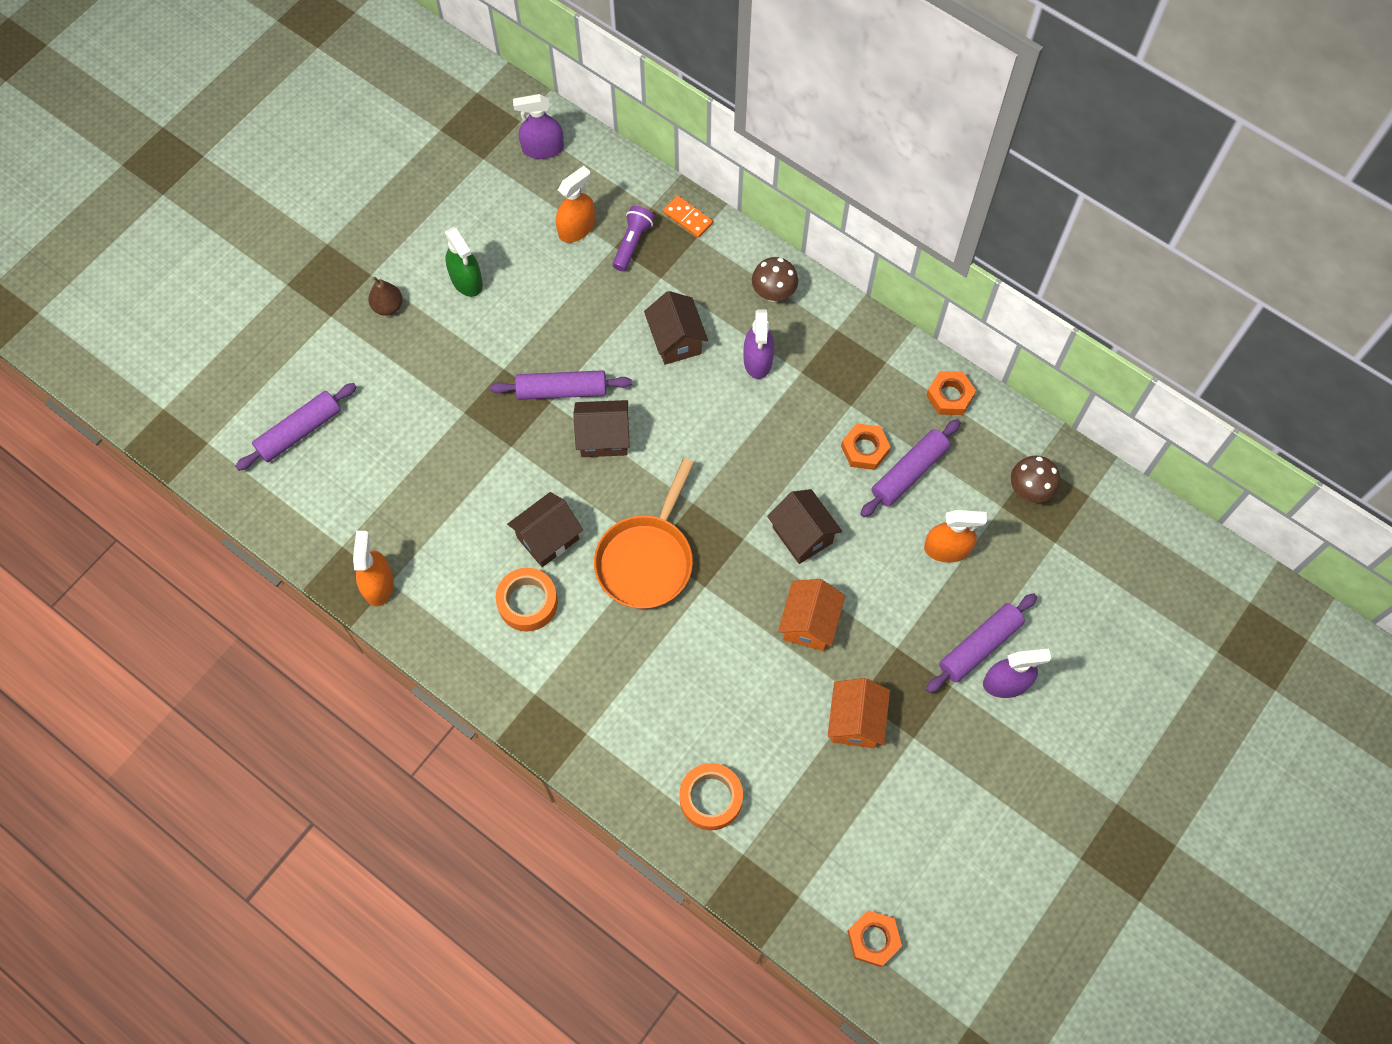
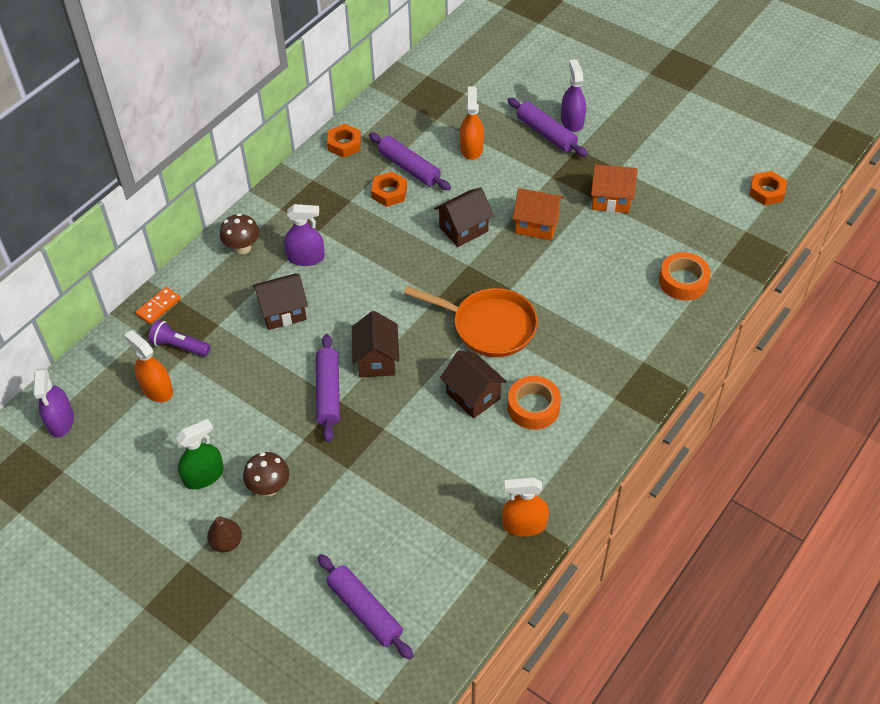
camera: 90 degrees left, 15 degrees down
brown mushroom [1011,455,1060,503] -> brown mushroom moved to [243,452,289,496]

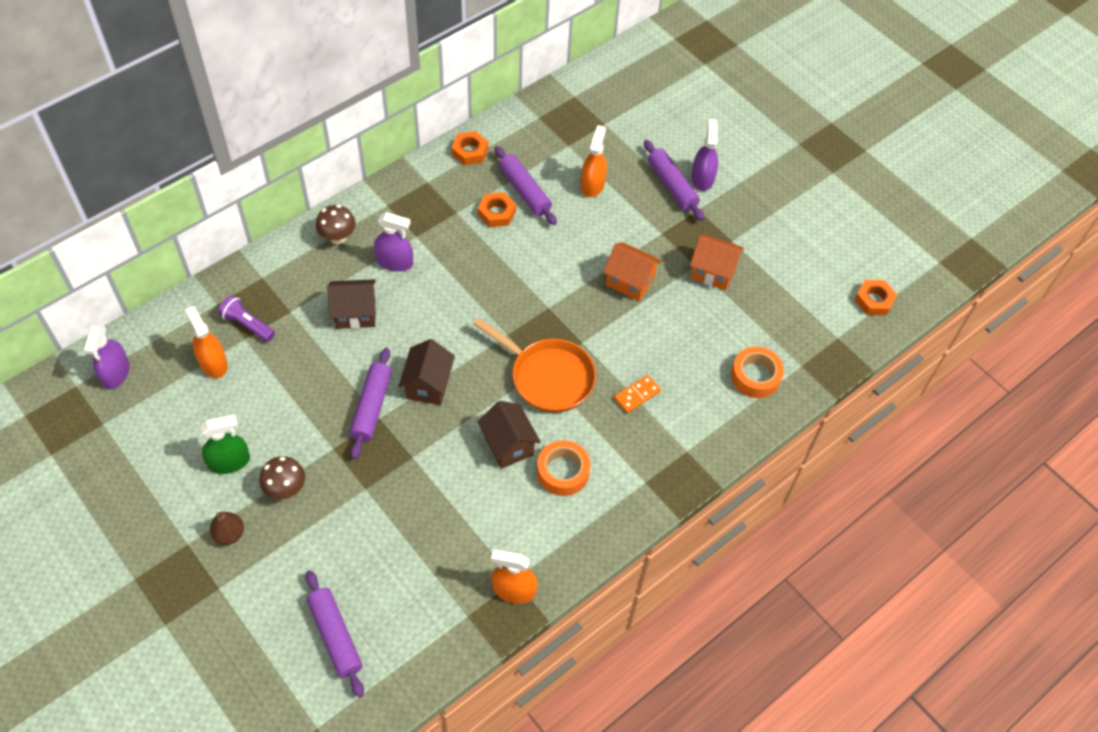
camera: 10 degrees right, 5 degrees up
orange domino [135,287,181,324] -> orange domino moved to [614,375,661,413]
brown house [434,187,494,247] -> none

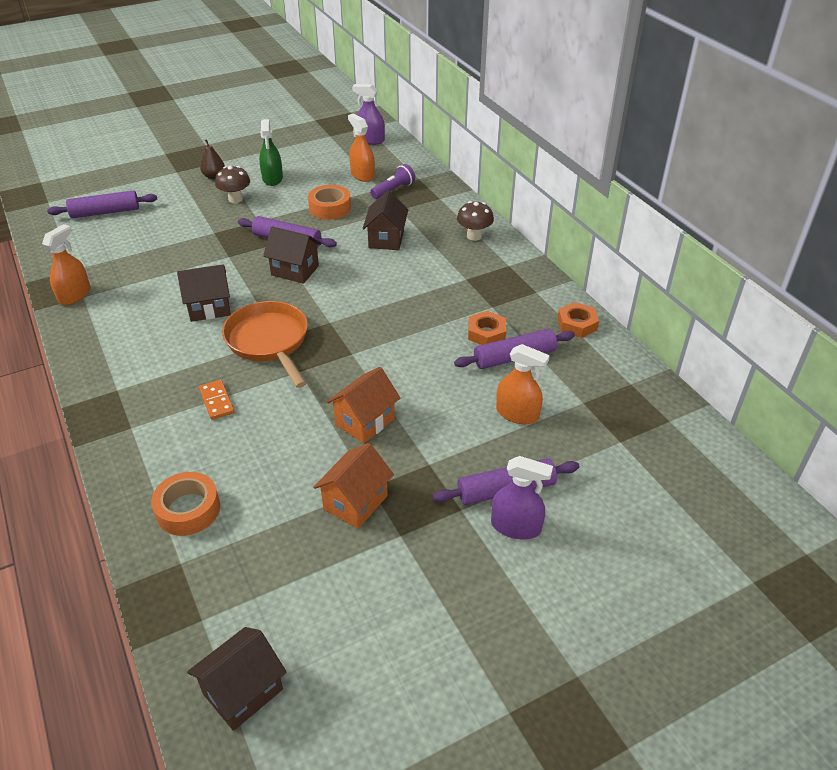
camera: 105 degrees right, 15 degrees down
orange spray bottle [185,306,228,378] -> orange spray bottle turned 105 degrees counterclockwise [348,113,375,182]
purple spray bottle [374,212,413,272] -> none
orange pan [473,317,596,413] -> orange pan turned 105 degrees clockwise [222,301,308,388]
orange tape [537,440,590,496] -> orange tape moved to [308,185,351,220]
orange nut [855,280,897,315] -> brown house [187,627,286,731]

